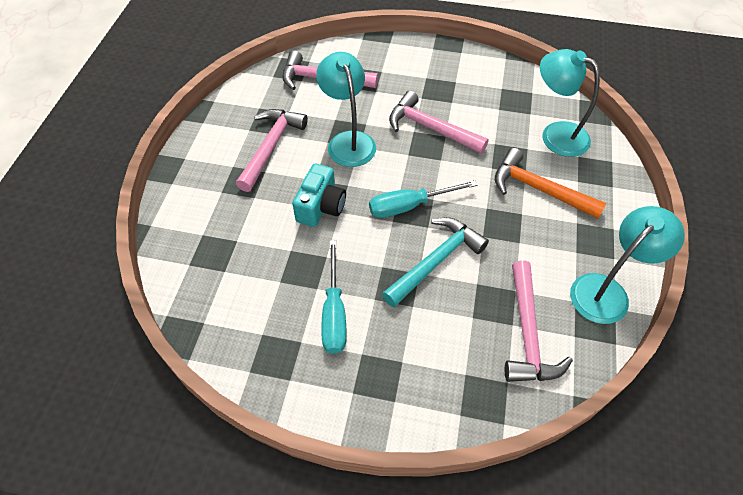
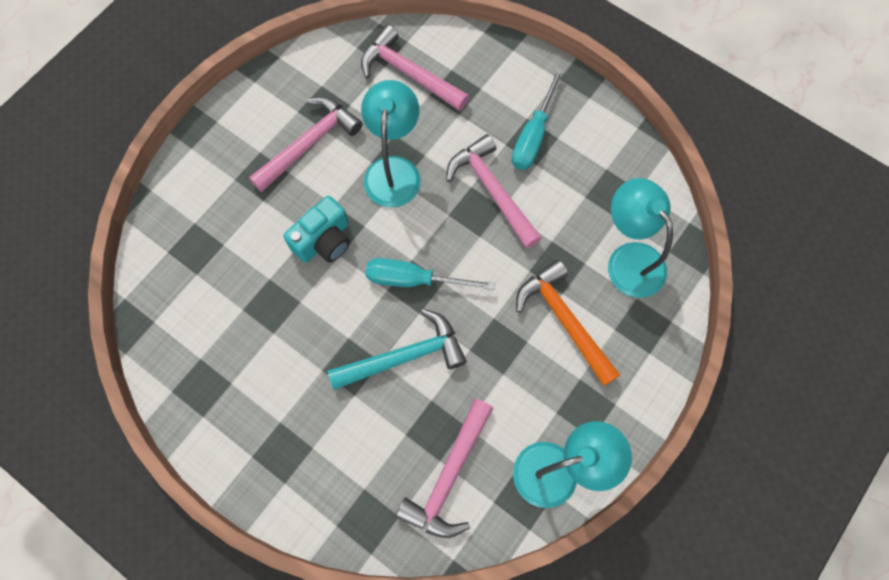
camera: 25 degrees right, 15 degrees up
turquoise screwdriver [321,240,347,354] -> turquoise screwdriver moved to [512,67,564,170]

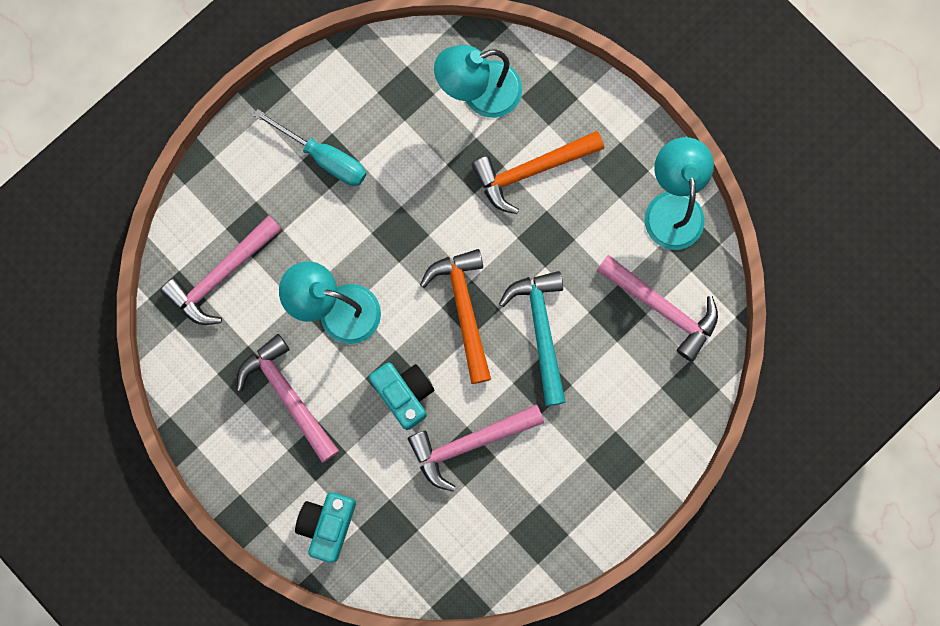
camera: 80 degrees left, 10 degrees up
turquoise screwdriver [365,258,495,290] -> orange hammer [420,249,491,384]
pink hammer [446,134,542,249] -> pink hammer moved to [407,404,544,491]
none -> turquoise camera [295,492,356,563]

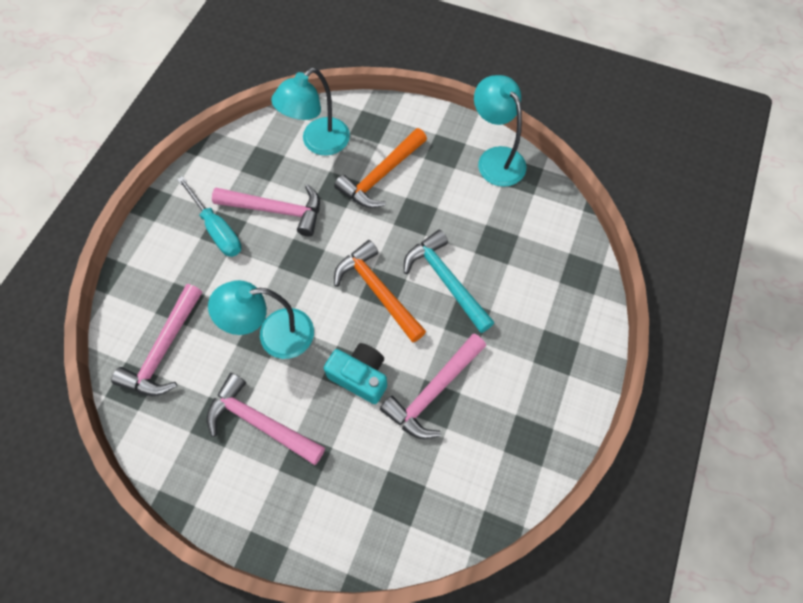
camera: 25 degrees left, 15 degrees down
turquoise screwdriver [253,109,367,186] -> turquoise screwdriver turned 45 degrees clockwise [177,176,242,257]
turquoise camera [295,492,356,563] -> none
pink hammer [596,255,718,362] -> pink hammer moved to [212,185,320,237]

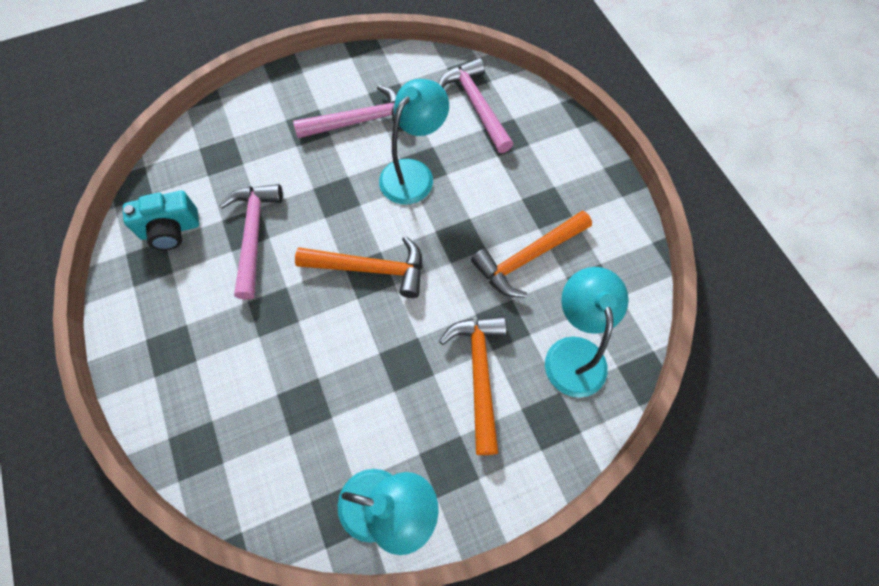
camera: 135 degrees right, 0 degrees up
turquoise screwdriver [177,176,242,257] -> none
pink hammer [212,185,320,237] -> orange hammer [471,211,592,298]
turquoise camera [324,343,387,404] -> turquoise camera moved to [123,191,199,250]
turquoise hammer [404,230,495,333] -> none

